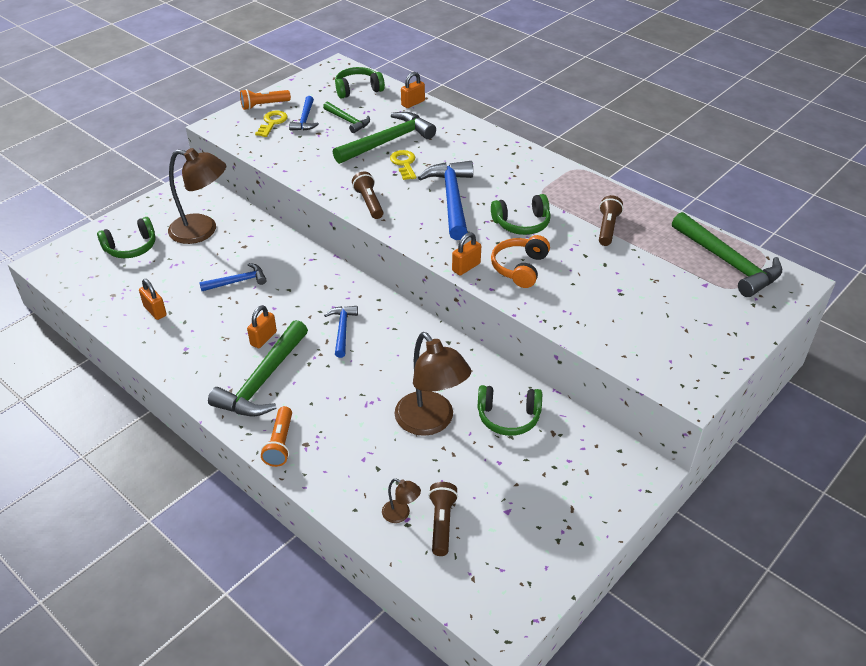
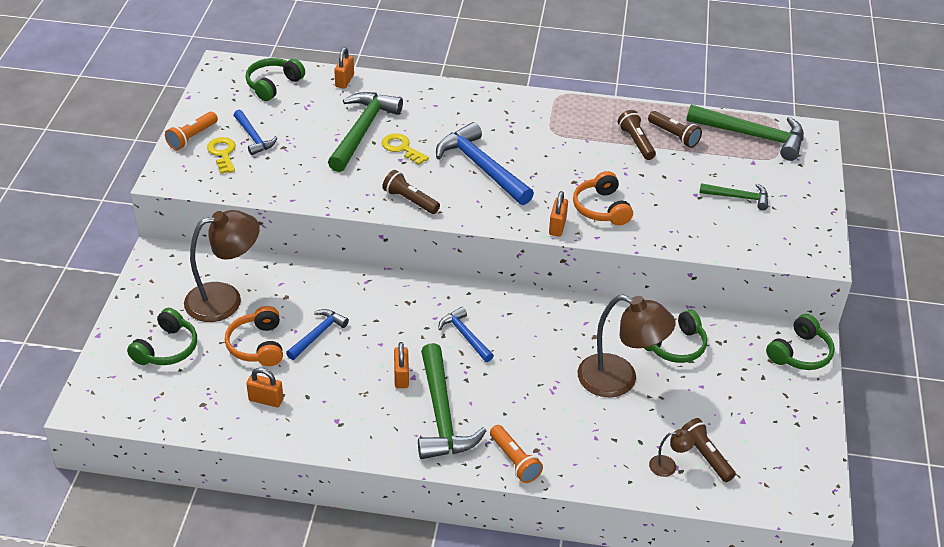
camera: 35 degrees left, 0 degrees up
green hammer [323,102,370,133] -> green hammer moved to [699,183,768,210]
green headphones [491,194,551,235] -> green headphones moved to [766,314,835,370]
none -> orange headphones [225,306,283,366]
none -> brown flashlight [648,111,702,148]

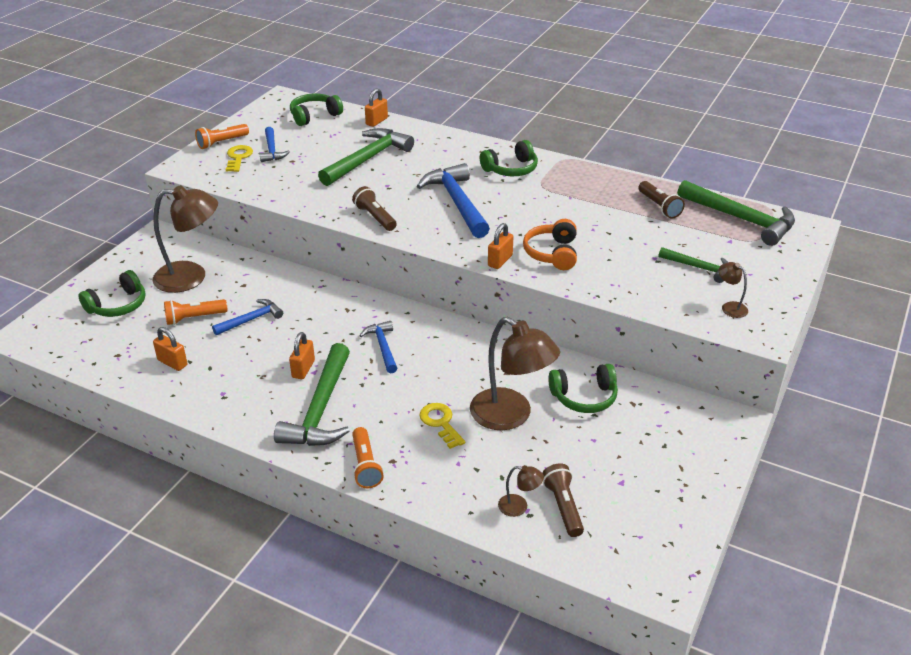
camera: 20 degrees right, 5 degrees down
orange headphones [225,306,283,366] -> orange flashlight [164,299,228,325]
yellow key [382,133,429,165] -> yellow key moved to [419,403,465,449]
brown flashlight [618,110,656,160] -> none
green headphones [766,314,835,370] -> green headphones moved to [480,140,538,176]
none -> brown lamp [719,262,748,318]

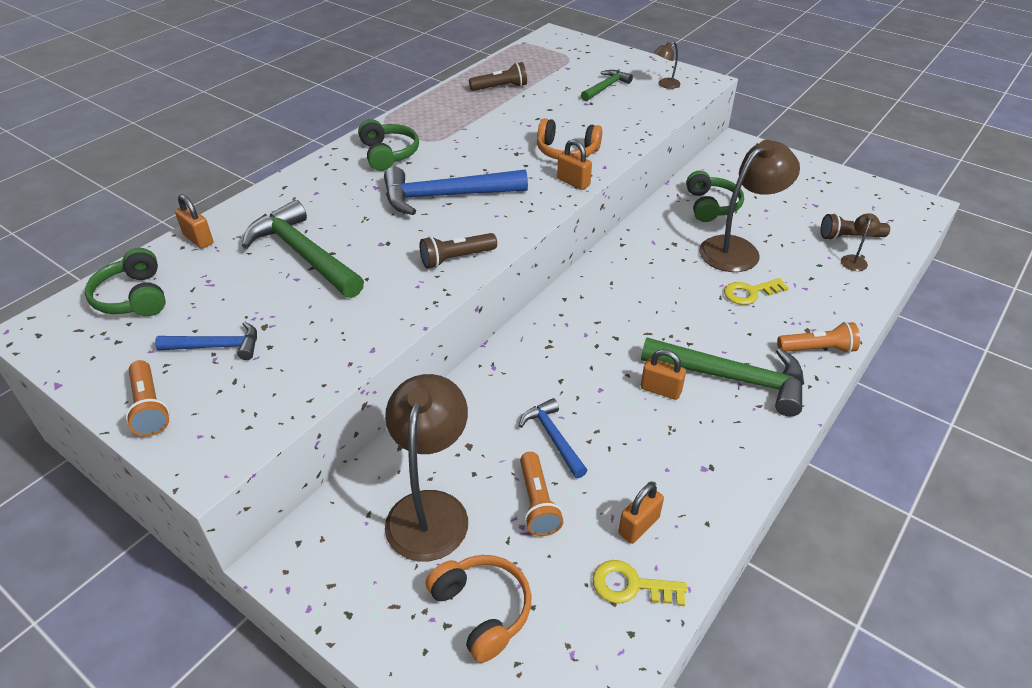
camera: 80 degrees left, 5 degrees up
green headphones [78,270,146,317] -> orange headphones [426,555,532,663]
yellow key [226,145,253,172] -> yellow key moved to [592,560,687,606]
blue hammer [359,321,397,373] -> none
green hammer [677,180,795,246] -> none

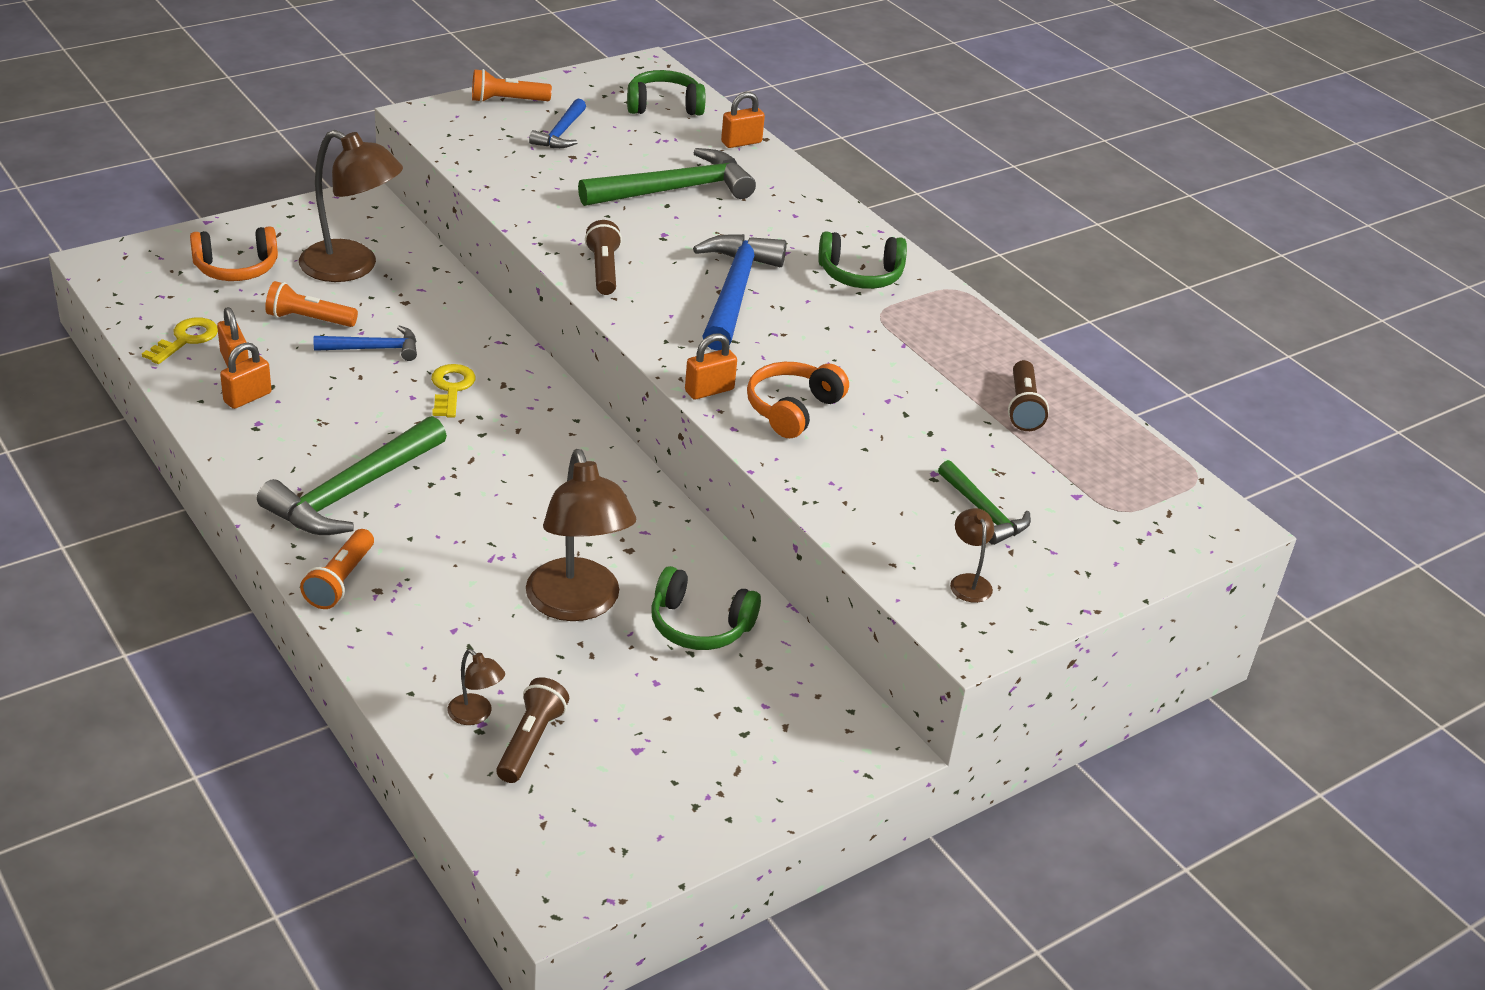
camera: 105 degrees right, 5 degrees down
orange padlock [641,349,686,400] -> orange padlock moved to [220,342,272,409]
yellow key [724,278,789,305] -> yellow key moved to [431,364,476,418]

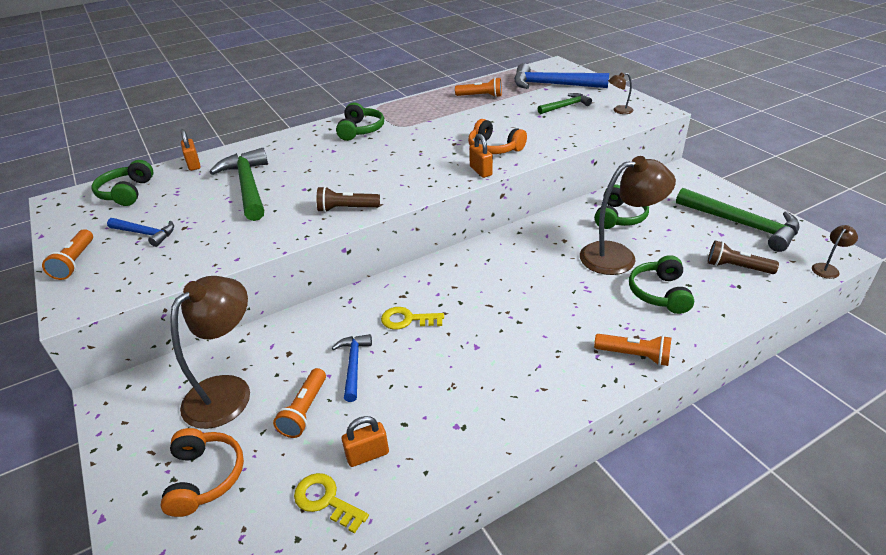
camera: 80 degrees left, 0 degrees up
orange padlock [220,342,272,409] -> none
green hammer [257,416,447,535] -> green hammer moved to [676,188,799,252]
brown lamp [448,649,505,725] -> brown lamp moved to [812,225,858,279]
blue hammer [693,234,787,350] -> blue hammer moved to [514,63,609,89]
brown flashlight [1008,360,1049,431] -> orange flashlight [455,77,502,97]
none -> green headphones [629,255,694,314]

